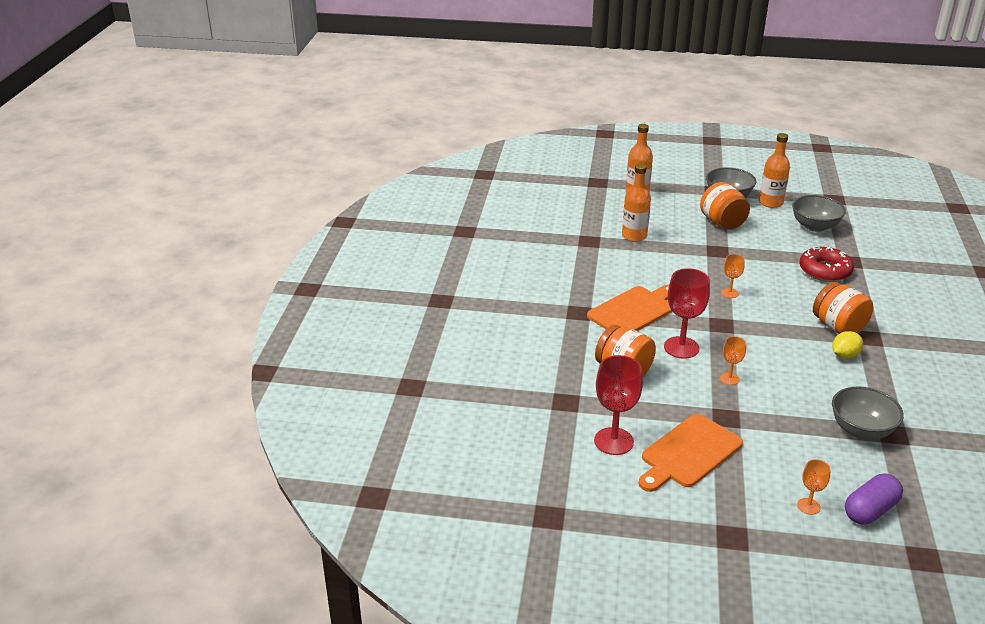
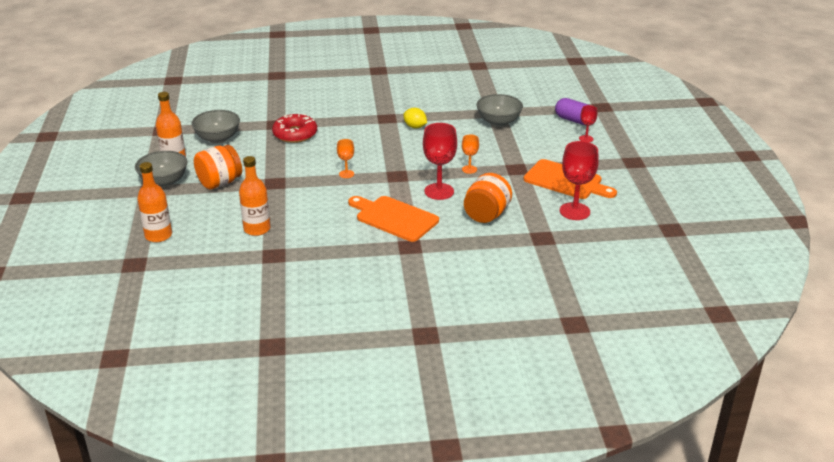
camera: 105 degrees left, 0 degrees up
orange goblet [797,459,831,515] -> red goblet [579,105,597,142]
orange jar [813,282,873,334] -> none

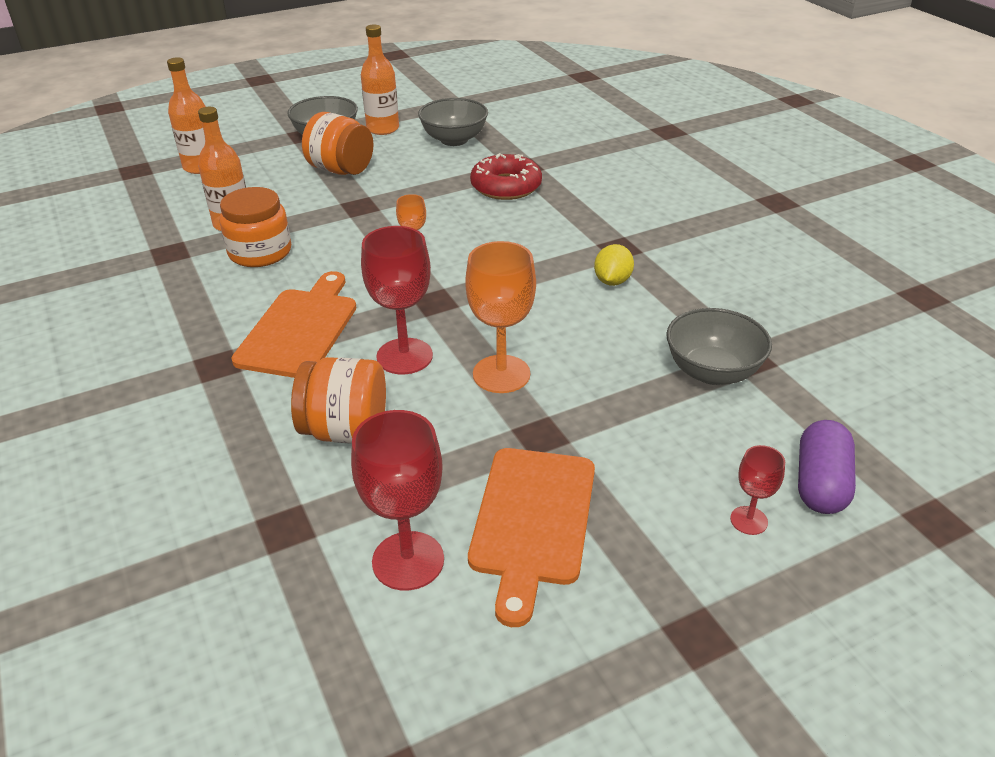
camera: 70 degrees right, 5 degrees up
orange goblet [462,134,479,174] -> orange goblet [465,241,536,393], size x1.89
none -> orange jar [219,187,291,267]

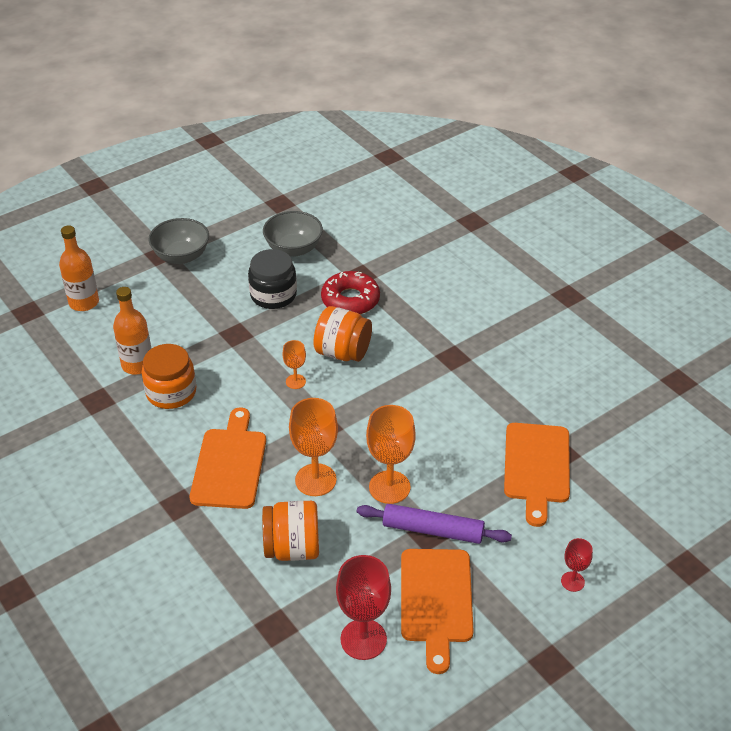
camera: 10 degrees left, 5 degrees up
orange jar [302,112,374,175] -> orange jar moved to [313,306,372,362]
orange bottle [361,25,399,135] -> none
red goblet [361,226,433,374] -> orange goblet [289,398,338,496]
yellow lemon [594,244,634,286] -> none
grey bowl [666,308,772,385] -> orange cutting board [504,423,570,527]
purple capsule [798,420,856,514] -> none
none -> black jar [248,249,297,309]
none -> purple rolling pin [357,504,512,544]

